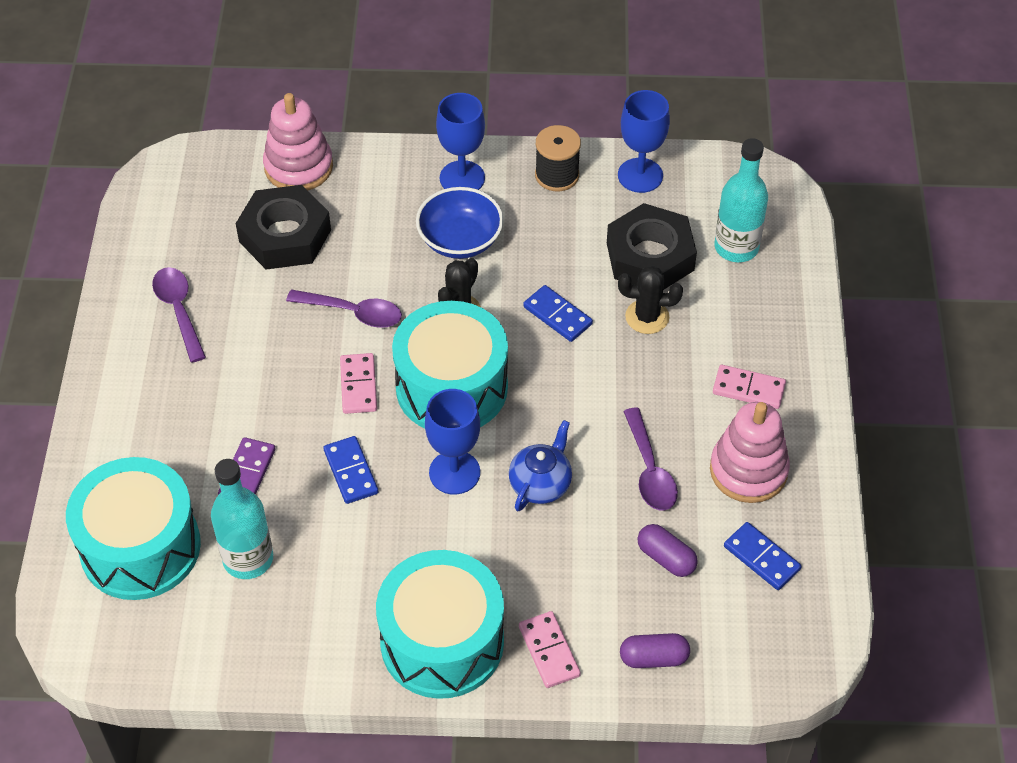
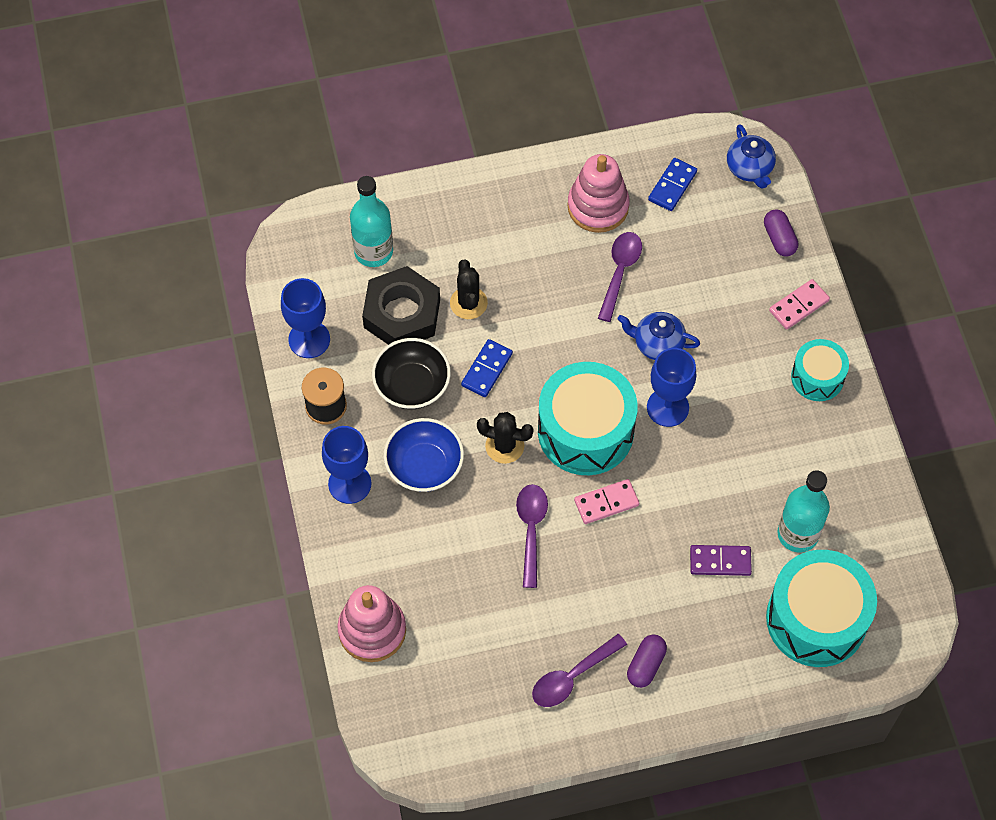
camera: 105 degrees left, 10 degrees up
black nut [236,185,331,270] -> none
blue domino [323,436,378,504] -> none
turquoise drum [376,550,504,699] -> turquoise drum [791,339,849,401], size x0.56
purple spoon [623,408,678,510] -> purple spoon turned 45 degrees counterclockwise [598,232,642,322]
purple capsule [637,524,698,577] -> purple capsule moved to [627,635,667,688]
pink domino [713,365,786,409] -> none
none -> black bowl [372,338,451,409]
none -> blue teapot [727,124,776,189]

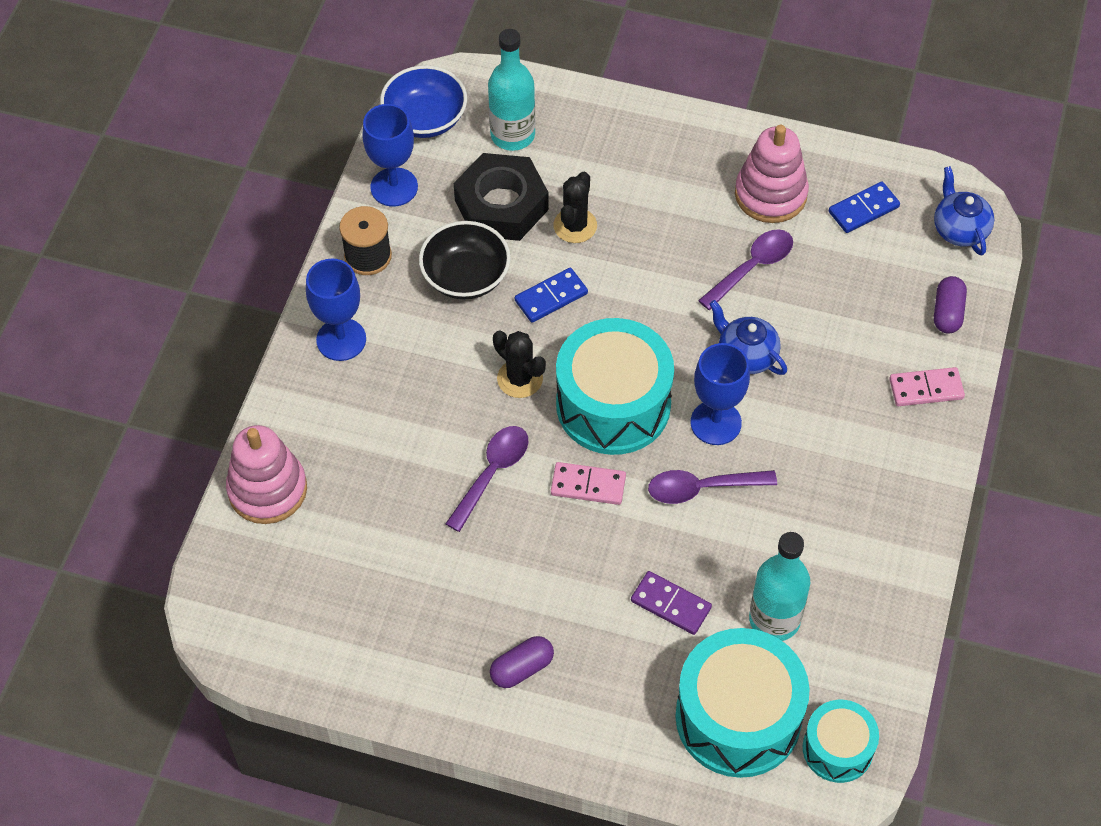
camera: 30 degrees right, 5 degrees down
blue bowl [383,418,464,492] -> blue bowl moved to [380,65,467,138]
purple spoon [532,634,627,707] -> purple spoon moved to [648,470,777,504]
blue teapot [727,124,776,189] -> blue teapot turned 150 degrees clockwise [934,166,994,256]
turquoise drum [791,339,849,401] -> turquoise drum moved to [803,700,879,783]

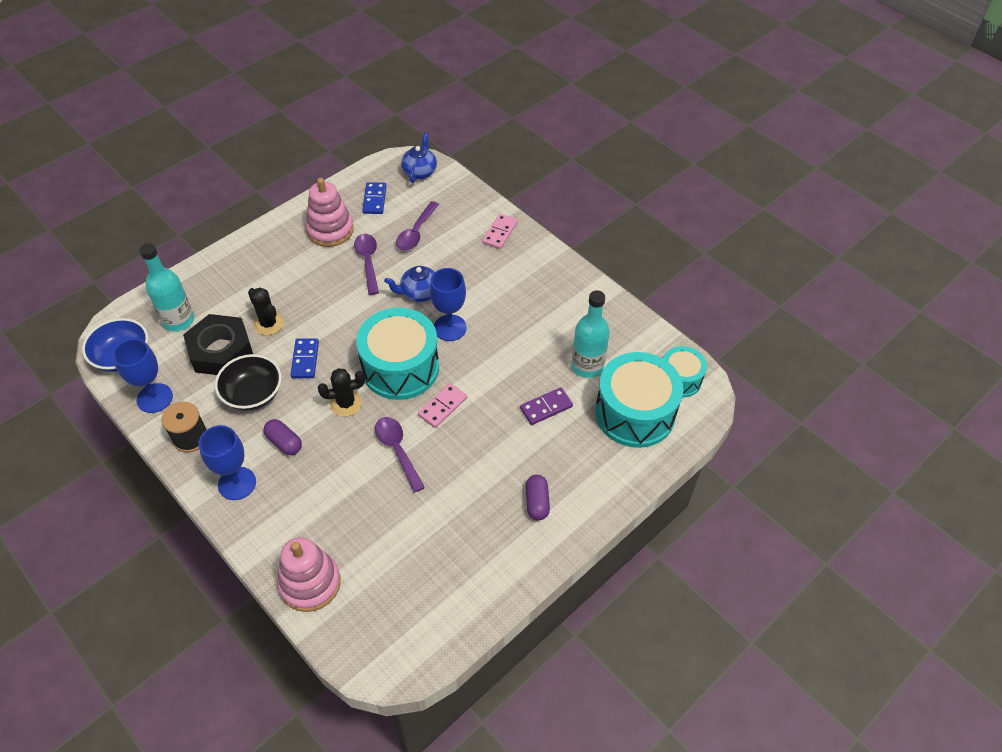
camera: 60 degrees left, 5 degrees down
purple spoon [648,470,777,504] -> purple spoon moved to [396,201,439,251]
blue teapot [934,166,994,256] -> blue teapot turned 90 degrees clockwise [401,132,437,183]
purple capsule [934,276,967,334] -> purple capsule moved to [263,419,302,455]

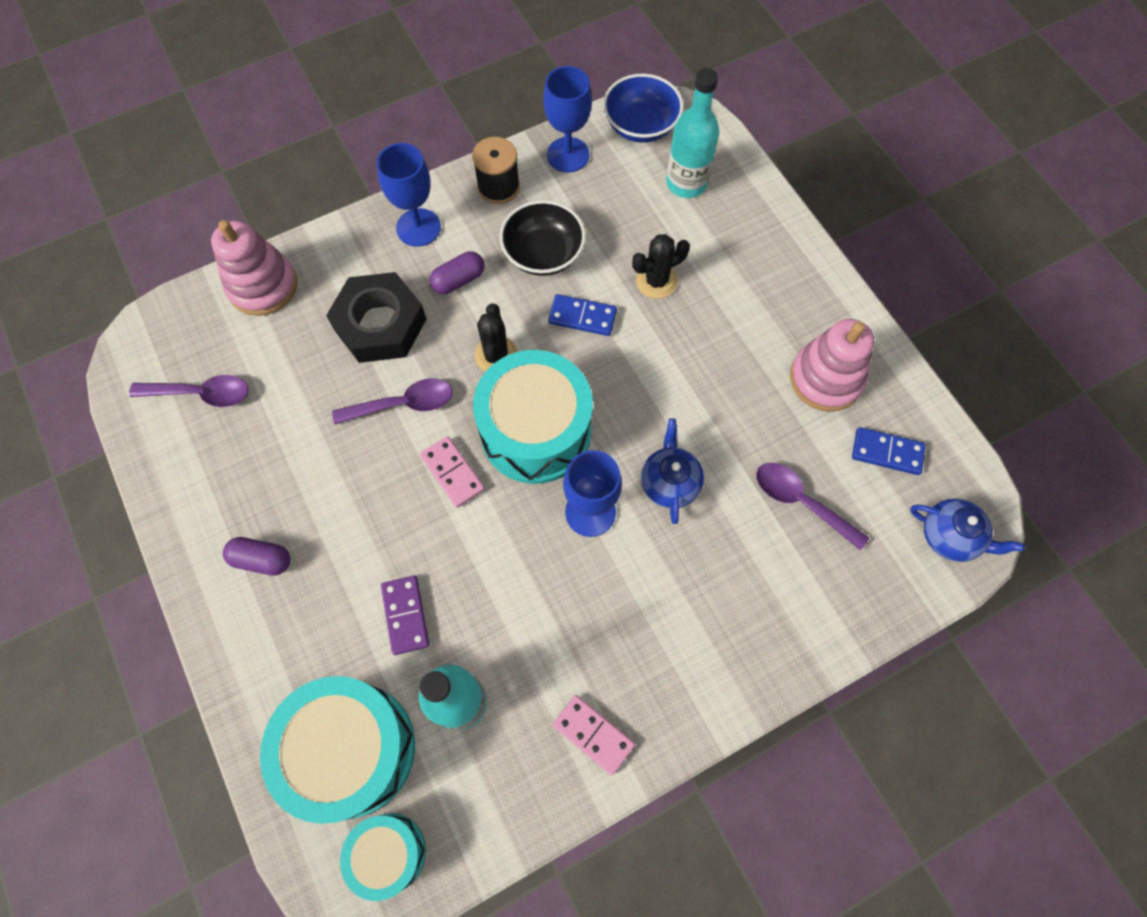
camera: 105 degrees right, 15 degrees up
black nut [183,314,253,375] -> black nut moved to [326,272,426,363]
purple spoon [354,234,379,295] -> purple spoon moved to [129,375,248,407]
pink domino [482,214,518,249] -> pink domino moved to [553,695,635,775]

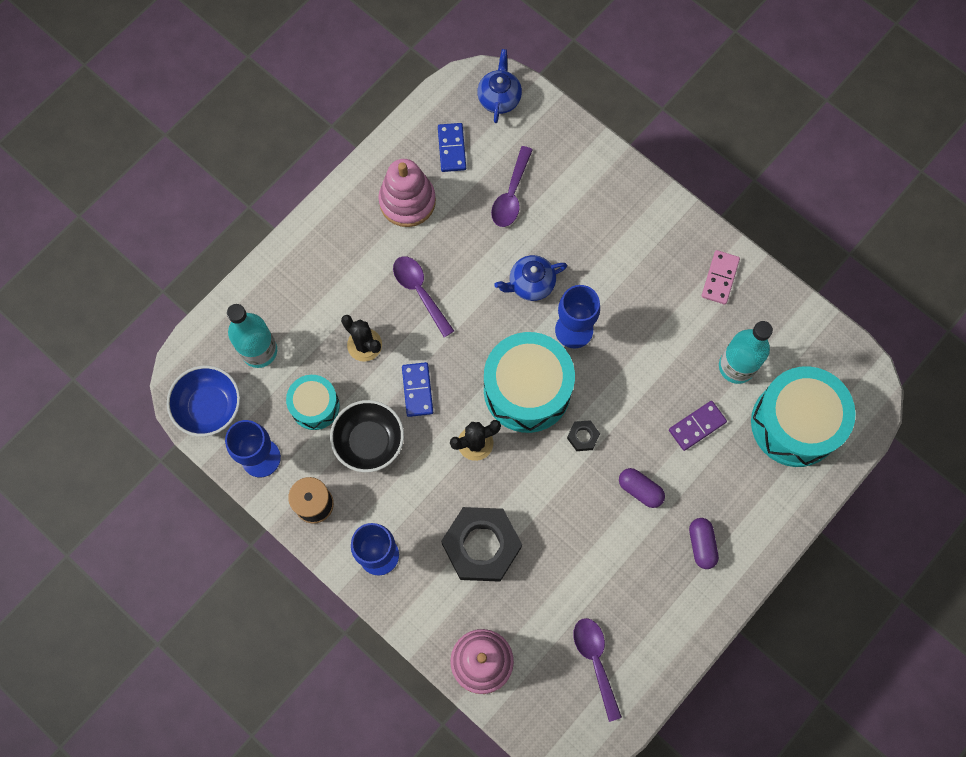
camera: 110 degrees left, 5 degrees up
purple spoon [332,378,452,424] -> purple spoon moved to [393,256,454,337]
turquoise drum [340,813,426,901] -> turquoise drum moved to [286,375,340,430]
pink domino [420,436,485,508] -> black nut [567,420,600,451]
purple capsule [430,251,485,294] -> purple capsule moved to [619,468,665,508]

